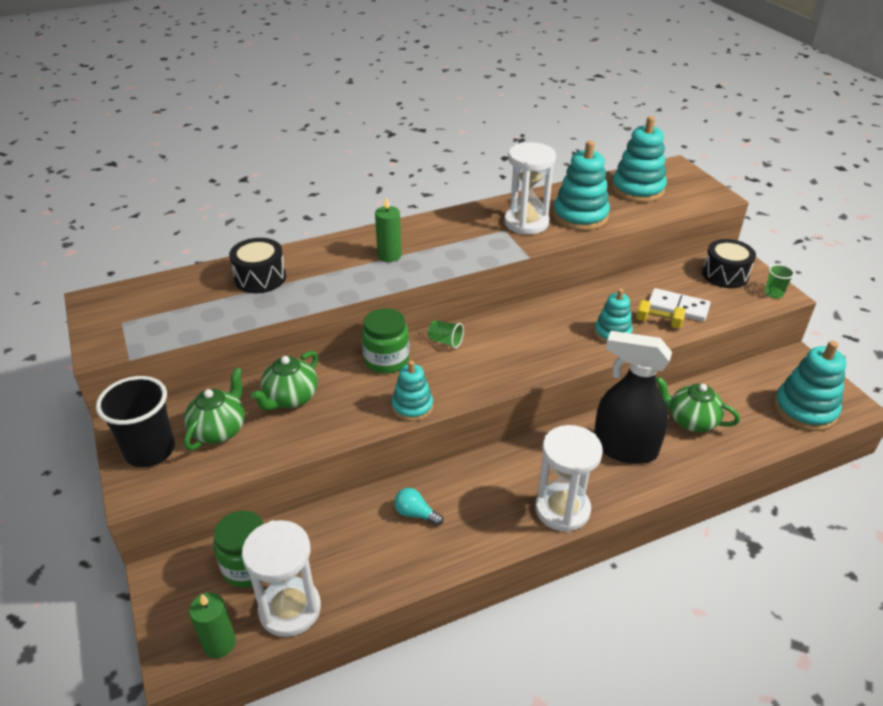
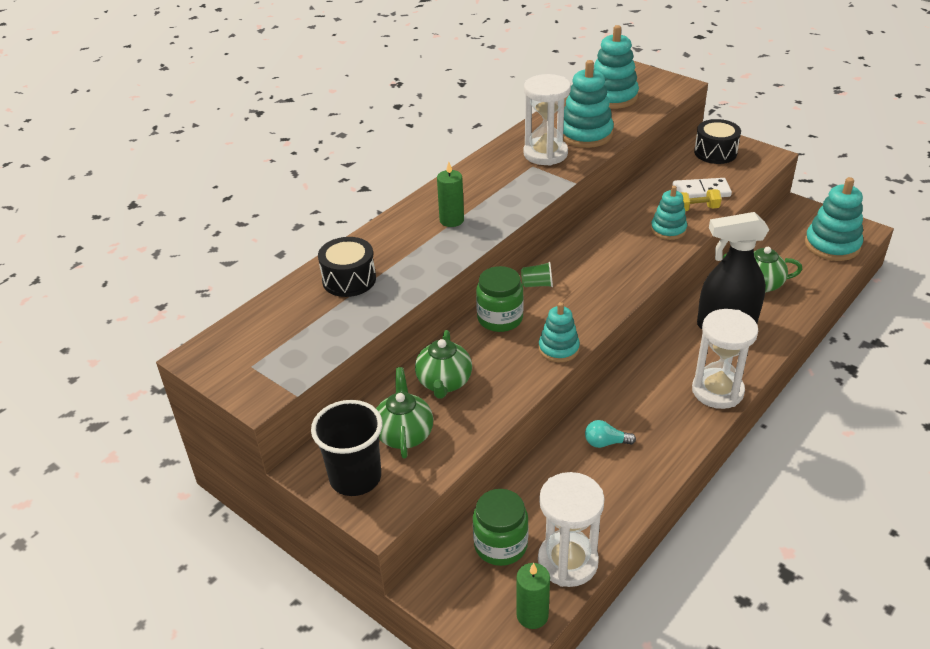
camera: 25 degrees left, 0 degrees up
green cup [765,264,795,298] -> none

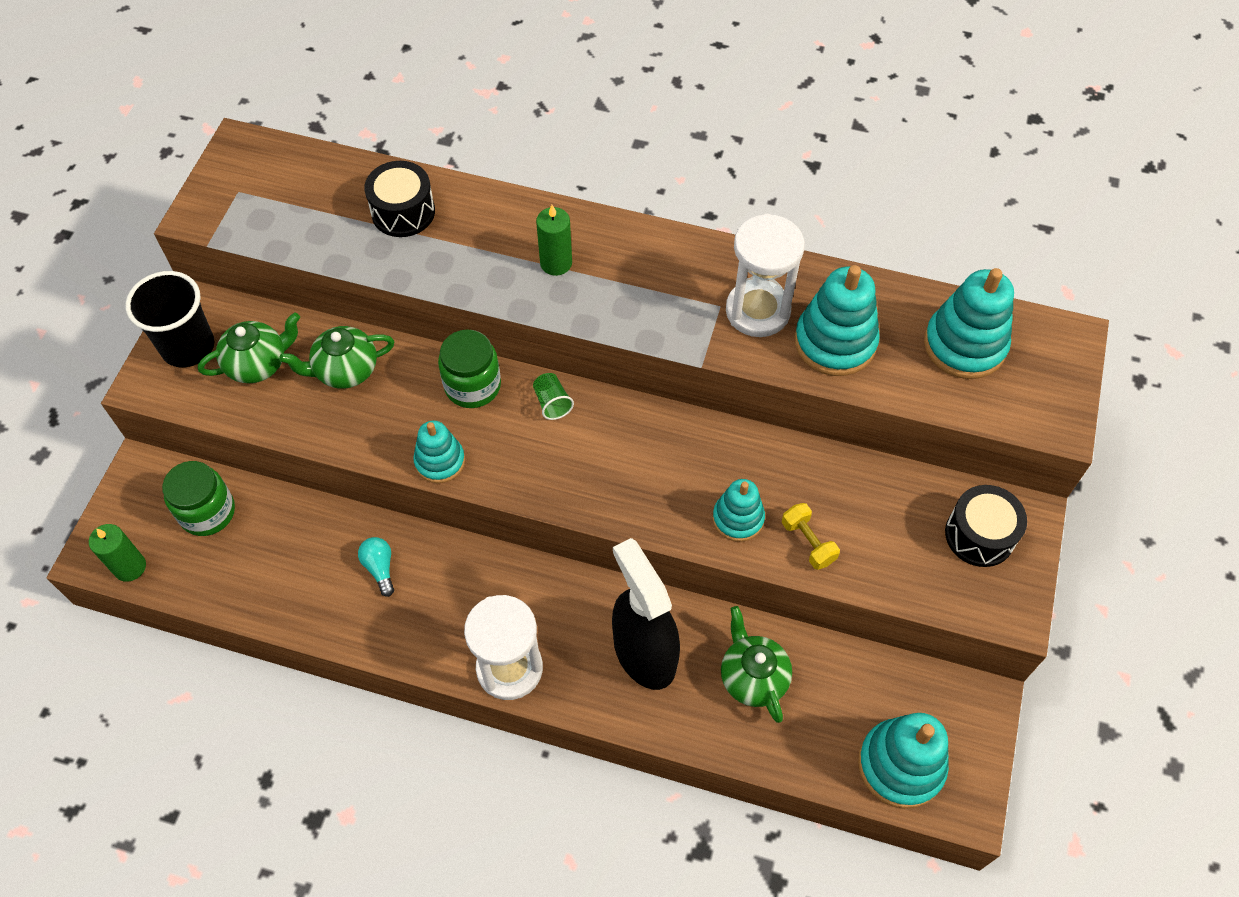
camera: 65 degrees right, 20 degrees up
white hourglass [538,472,605,587] -> none
white domino [672,178,732,198] -> none

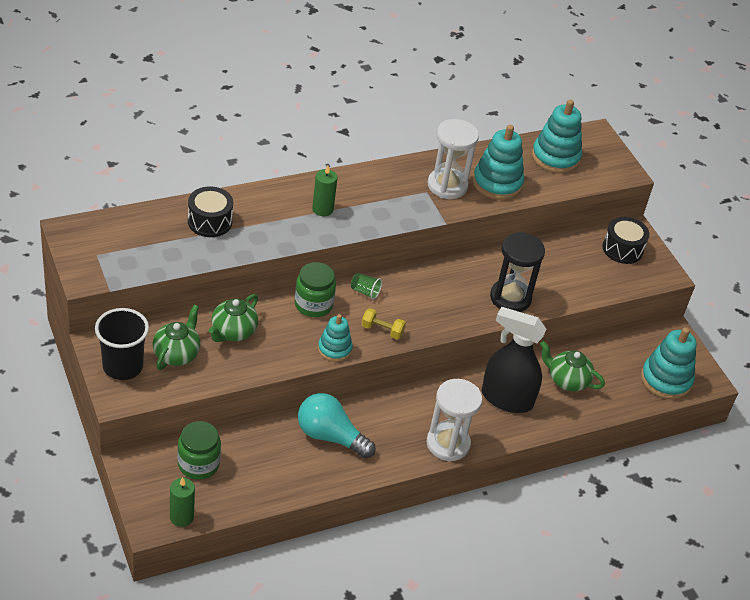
camera: 45 degrees left, 15 degrees down
turquoise light bulb [358,537,394,597] -> turquoise light bulb [298,393,376,458], size x2.02
turquoise stacking toy [713,479,765,542] -> black hourglass [490,232,545,312]
yellow dumbbell [782,503,840,570] -> yellow dumbbell moved to [361,308,406,339]

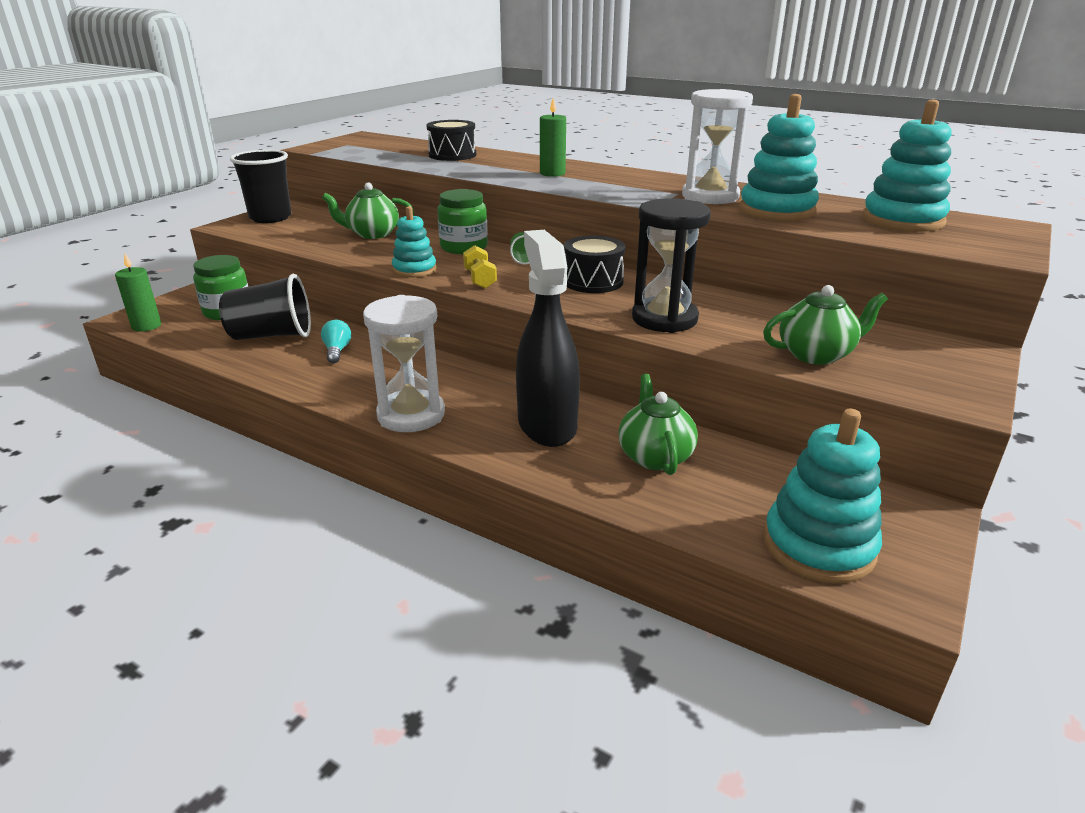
camera: 60 degrees right, 15 degrees down
green teapot [153,305,201,370] -> green teapot moved to [763,285,888,365]
turquoise light bulb [298,393,376,458] -> turquoise light bulb [321,320,351,363], size x0.49
black drum [602,217,649,264] -> black drum moved to [564,236,626,293]
none -> black cup [219,274,311,340]

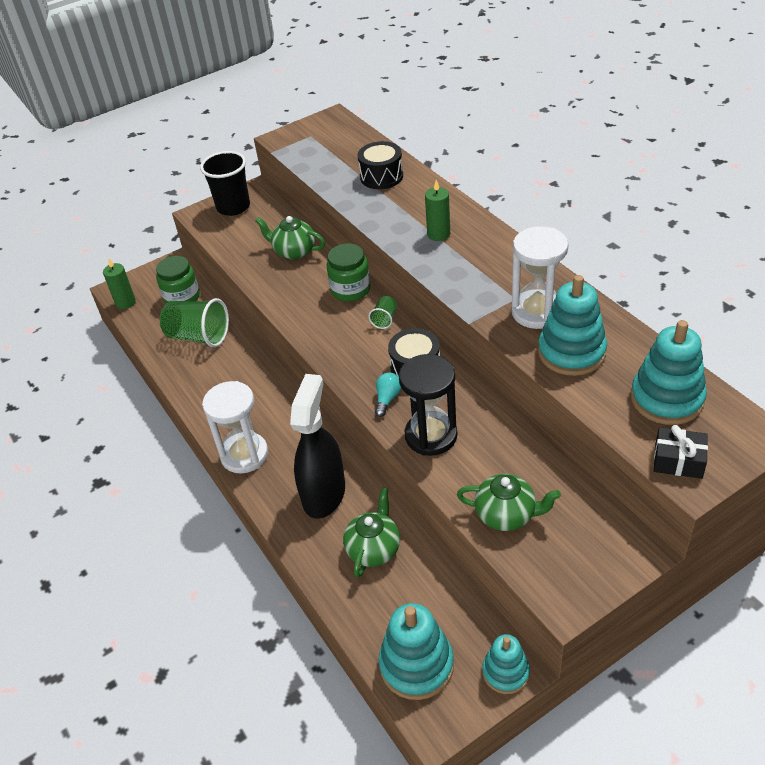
camera: 30 degrees right, 15 degrees up
black cup [219,274,311,340] -> green cup [160,298,229,347]
turquoise light bulb [321,320,351,363] -> turquoise light bulb moved to [375,372,401,417]
turquoise stacking toy [392,206,436,278] -> turquoise stacking toy moved to [482,634,530,694]
yellow dumbbell [463,245,497,288] -> none
none -> black gift [654,425,708,479]

